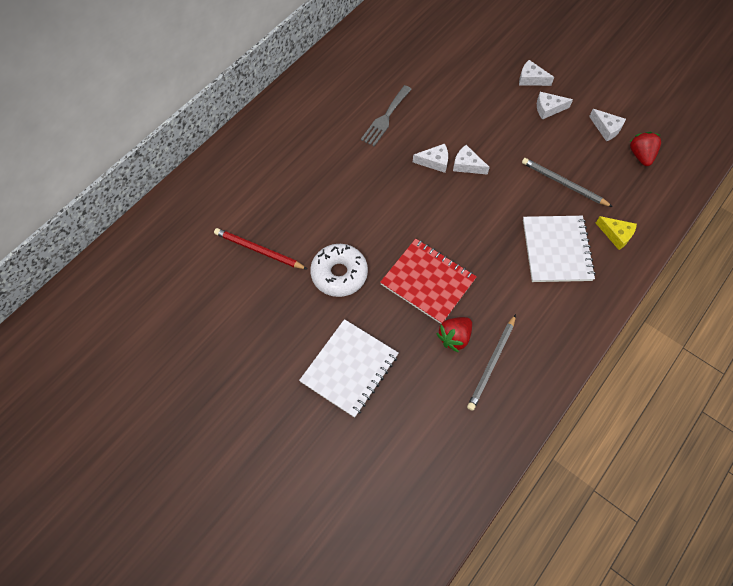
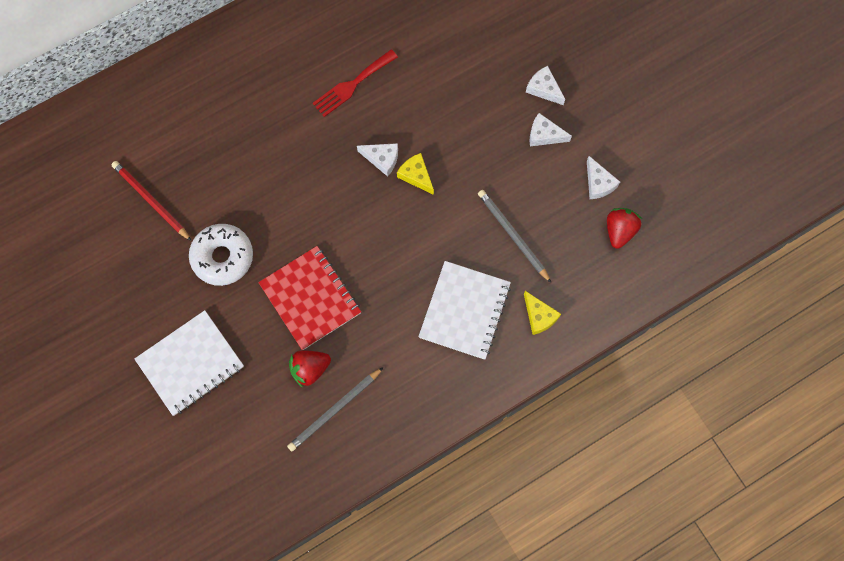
camera: 20 degrees right, 10 degrees up
grey fork [361,85,412,146] -> red fork [313,49,398,117]
white cheese [453,145,490,175] -> yellow cheese [397,153,434,195]

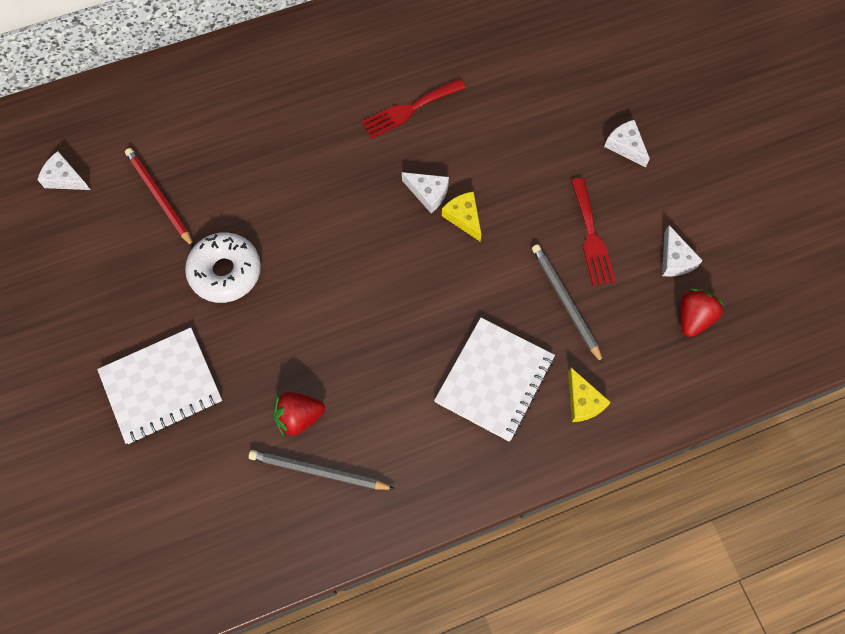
camera: 10 degrees right, 5 degrees down
red notebook [258,246,361,350] -> none
grey pencil [287,368,383,451] -> grey pencil turned 45 degrees clockwise [249,450,395,490]
white cheese [529,113,572,146] -> white cheese moved to [37,151,90,190]
none -> red fork [571,178,615,286]

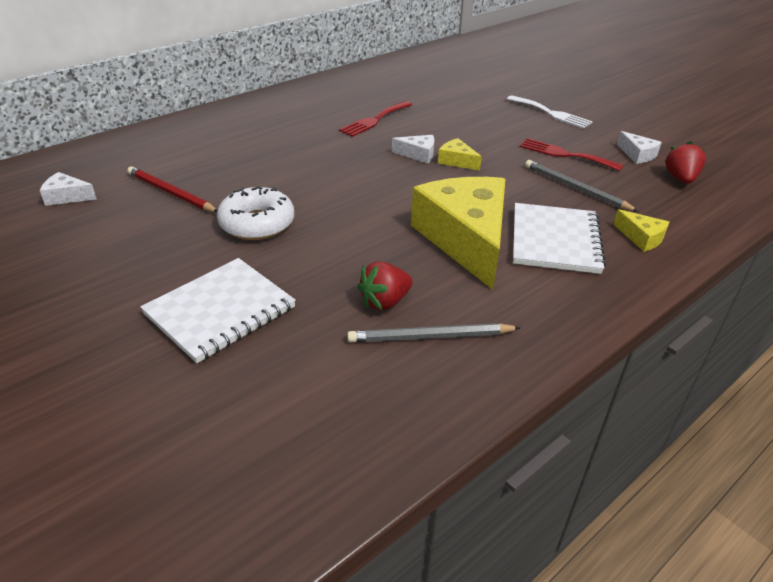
camera: 20 degrees left, 30 degrees down
red fork [571,178,615,286] -> red fork turned 150 degrees clockwise [520,138,624,171]
white cheese [604,120,650,167] -> white fork [507,95,593,129]
none -> yellow cheese [411,177,505,290]

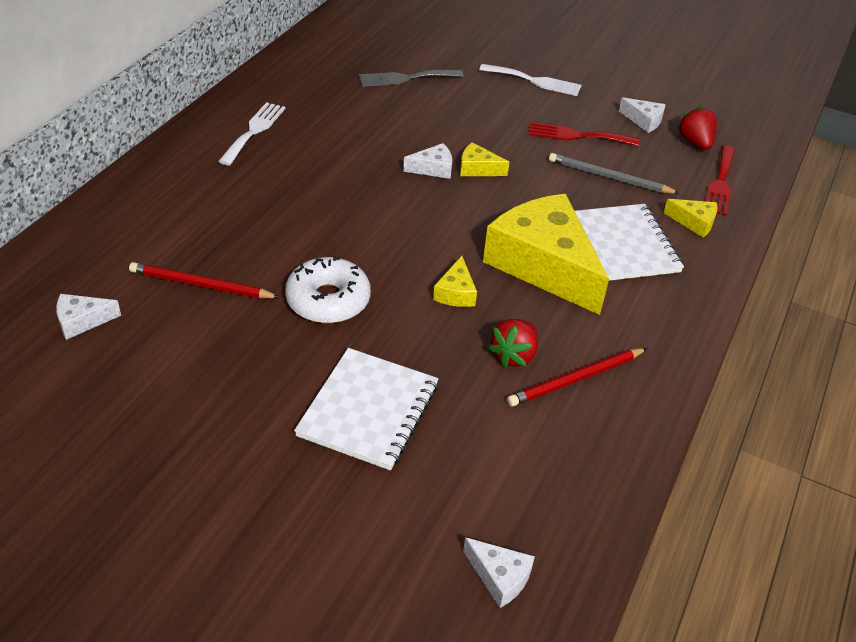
camera: 25 degrees left, 5 degrees up
red fork [339,101,412,137] -> red fork moved to [705,145,735,215]
grey pencil [347,323,521,342] -> red pencil [507,348,647,406]
none -> white fork [218,102,286,166]
none -> grey fork [359,70,463,87]
none -> yellow cheese [433,256,477,307]
none -> white cheese [463,537,535,608]

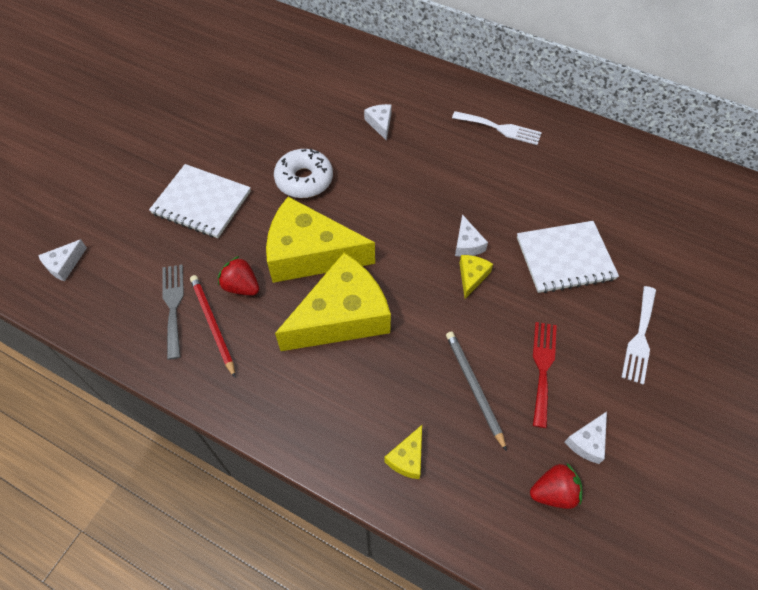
camera: 95 degrees right, 15 degrees up
white cheese [56,294,121,340] -> white cheese moved to [364,104,392,141]
red pencil [129,262,280,298] -> none
grey fork [359,70,463,87] -> grey fork moved to [162,265,184,360]
yellow cheese [433,256,477,307] -> yellow cheese [266,197,375,283], size x2.45
grey pencil [549,153,680,194] -> grey pencil turned 45 degrees counterclockwise [446,332,507,452]
white notebook [575,204,684,281] -> white notebook moved to [517,221,619,293]
red fork [705,145,735,215] -> none

